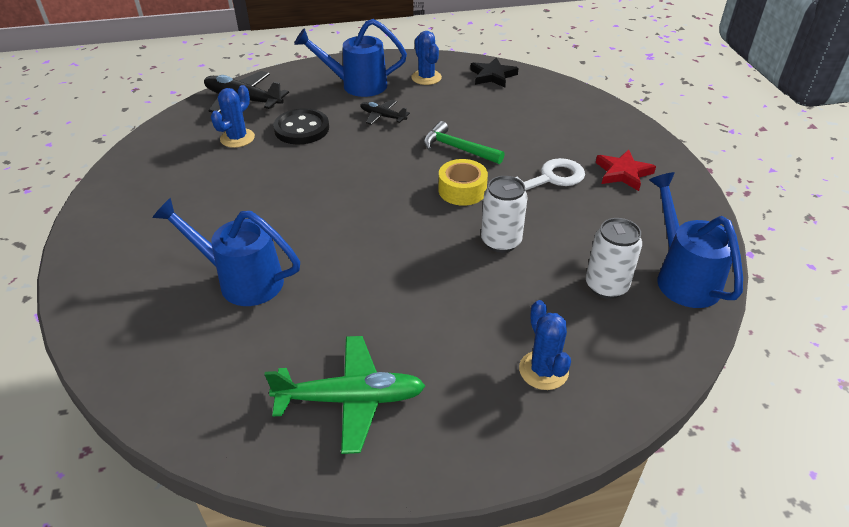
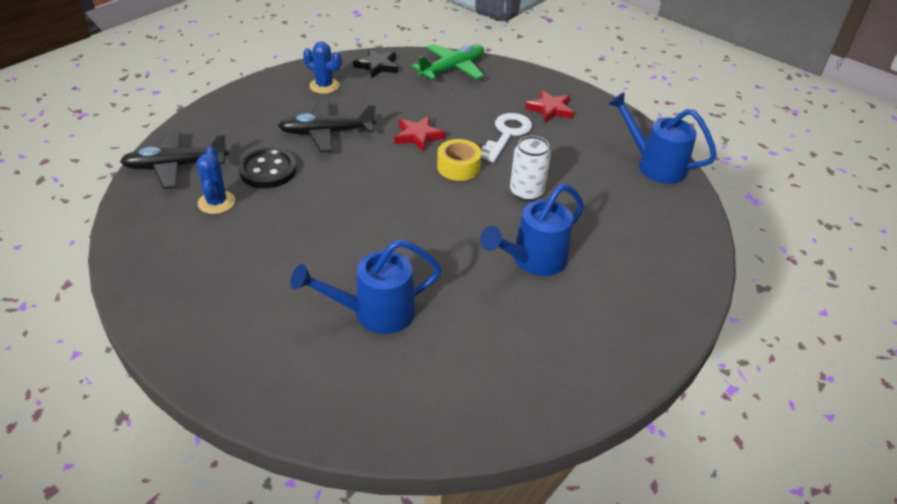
camera: 40 degrees left, 0 degrees up
green plane [265,336,425,454] -> green plane moved to [412,44,484,80]
blue watering can [294,19,407,97] -> blue watering can moved to [480,184,584,276]
black plane [361,100,410,125] -> black plane [278,100,376,152], size x1.81
green hammer [423,121,505,164] -> red star [394,116,446,152]
blue cactus [519,300,571,390] -> none
white can [586,218,642,299] -> none

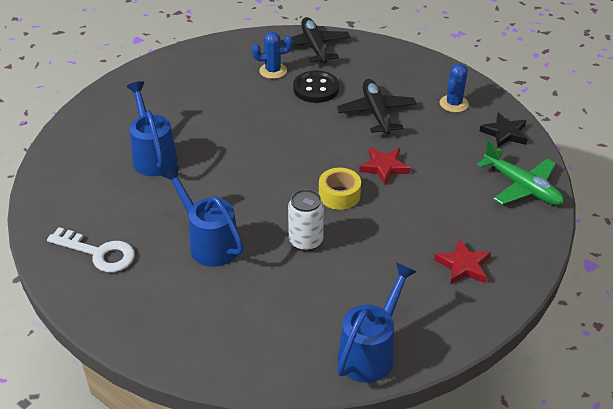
camera: 90 degrees right, 0 degrees up
white key [481,113,532,162] -> white key moved to [47,227,135,272]

